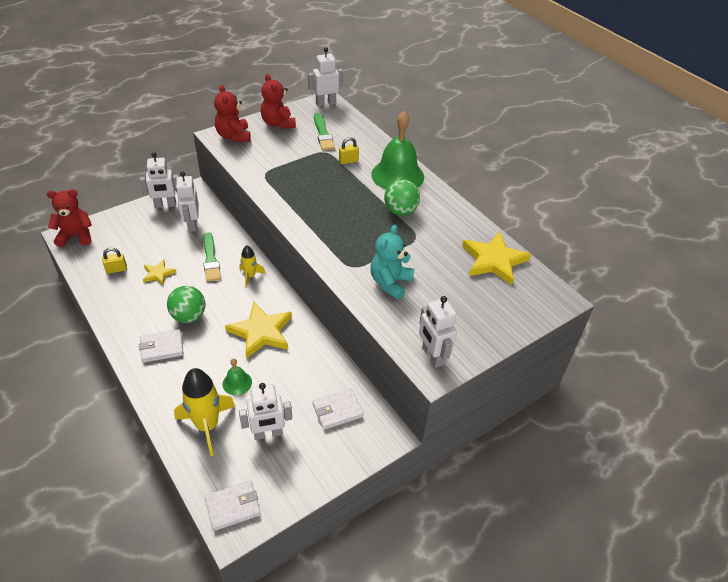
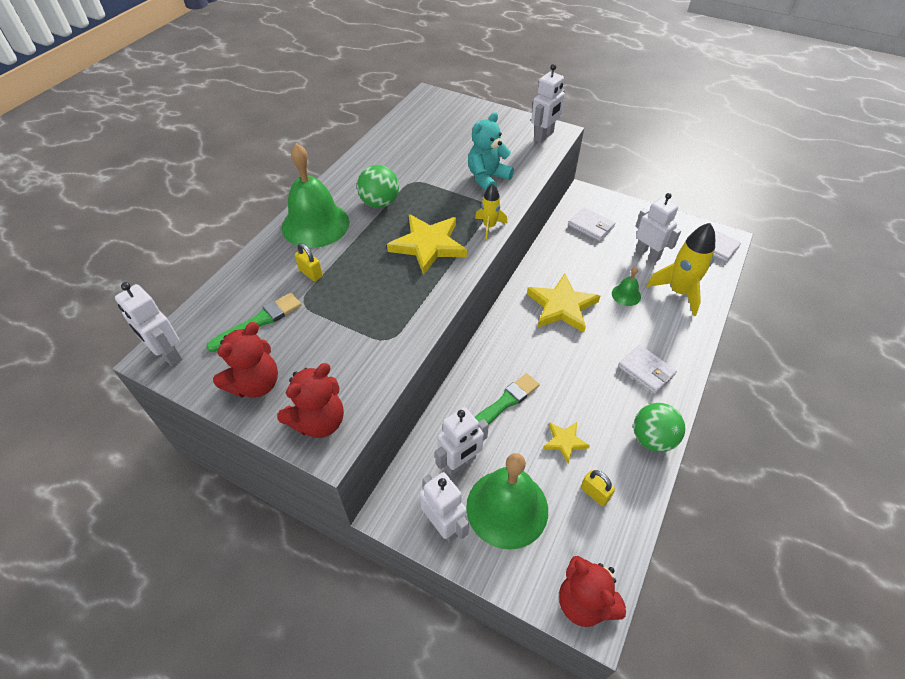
camera: 115 degrees left, 5 degrees up
green ball [167,286,205,323] -> green ball moved to [633,403,685,452]
yellow rocket [240,245,266,288] -> yellow rocket moved to [475,183,507,239]
turquoise teddy bear [370,225,414,300] -> turquoise teddy bear turned 135 degrees clockwise [468,112,514,191]
yellow star [462,232,531,285] -> yellow star moved to [387,214,467,275]
none -> green bell [466,453,548,550]

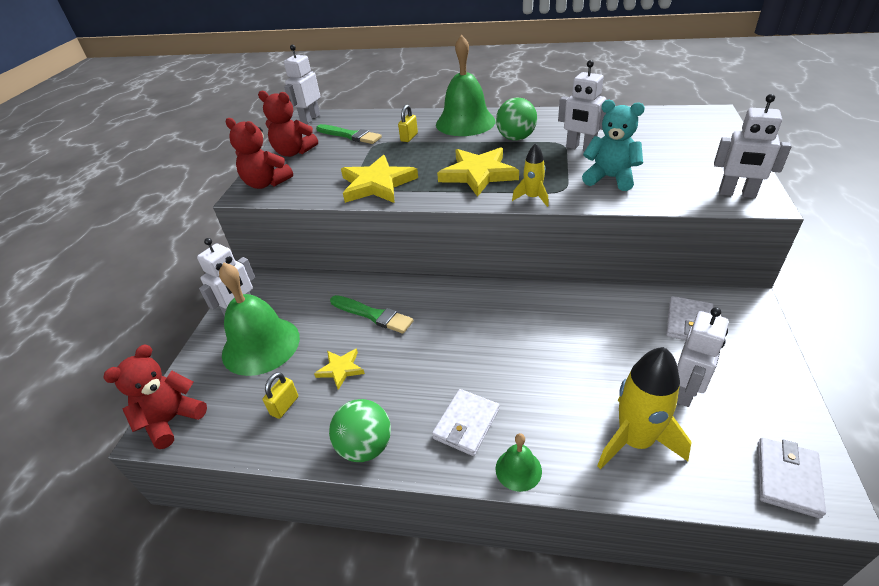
camera: 75 degrees right, 10 degrees down
white robot [435,407,489,476] -> white robot moved to [558,60,606,151]
yellow star [527,273,600,333] -> yellow star moved to [341,155,418,203]
green bell [612,267,641,306] -> green bell moved to [495,433,542,492]

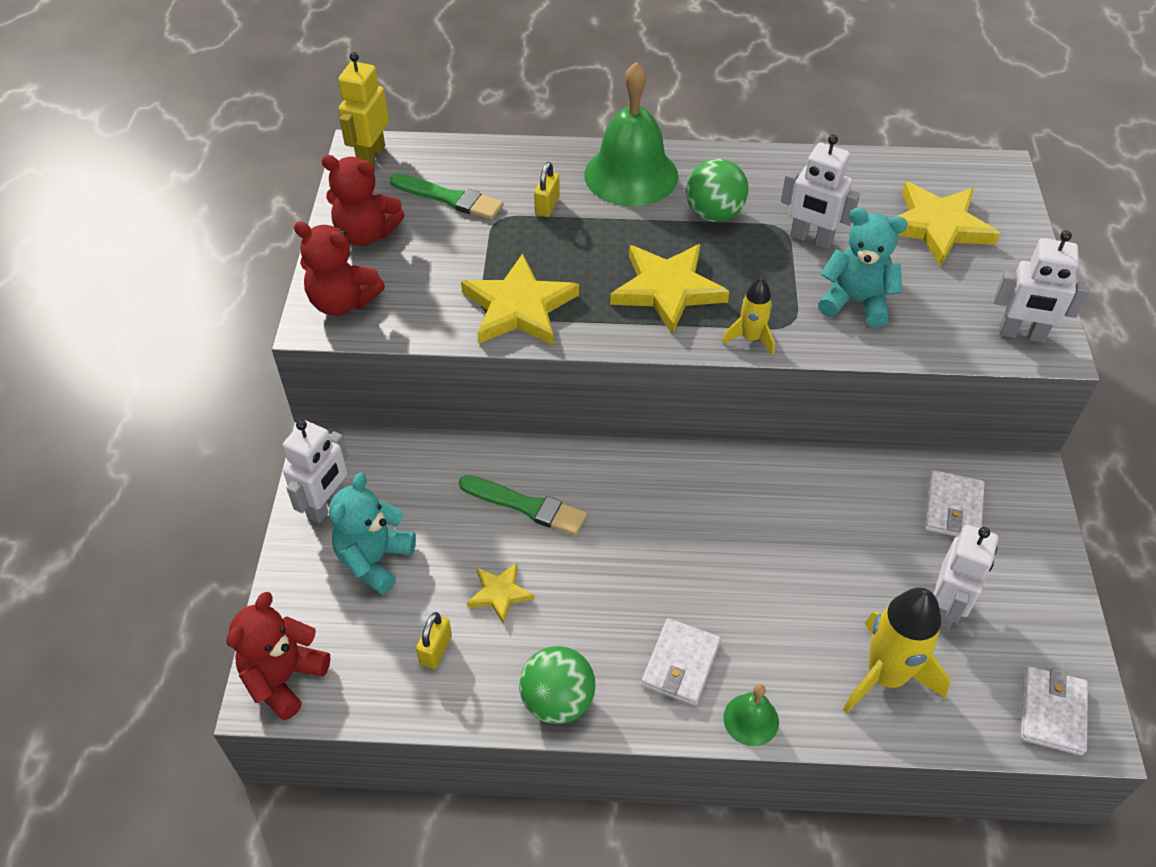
camera: 10 degrees left, 10 degrees up
green bell [219,263,300,376] -> turquoise teddy bear [329,473,416,595]
white robot [284,45,321,124] -> yellow robot [338,52,389,165]
none -> yellow star [898,182,1000,267]

